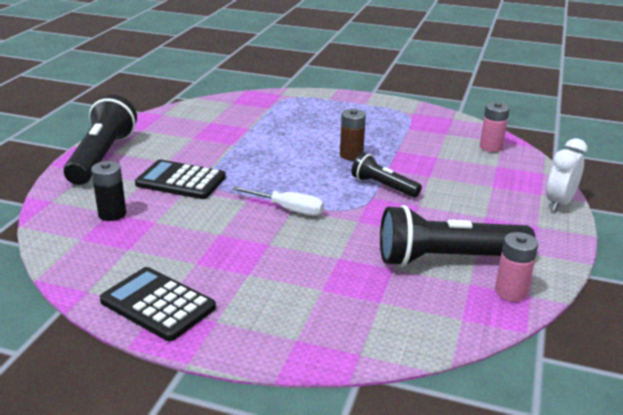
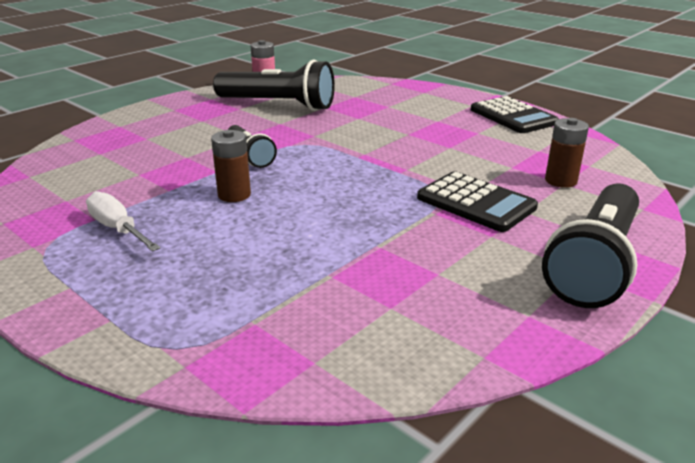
camera: 155 degrees left, 0 degrees up
black battery [91,161,126,221] -> brown battery [545,118,589,188]
white screwdriver [232,186,324,216] -> white screwdriver moved to [86,191,161,252]
pink battery [480,102,510,152] -> none
white clock [546,138,588,211] -> none

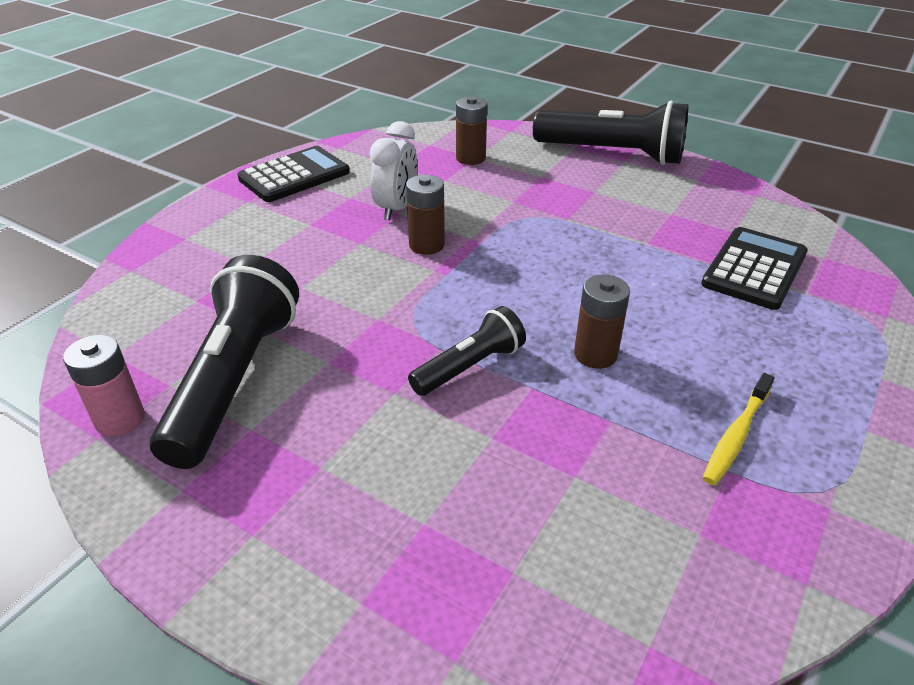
camera: 100 degrees left, 10 degrees up
white screwdriver [86,191,161,252] -> yellow toothbrush [703,373,774,485]
black calculator [417,171,538,232] -> black calculator moved to [701,227,808,310]
none -> white clock [370,121,418,220]
none -> brown battery [406,175,445,255]

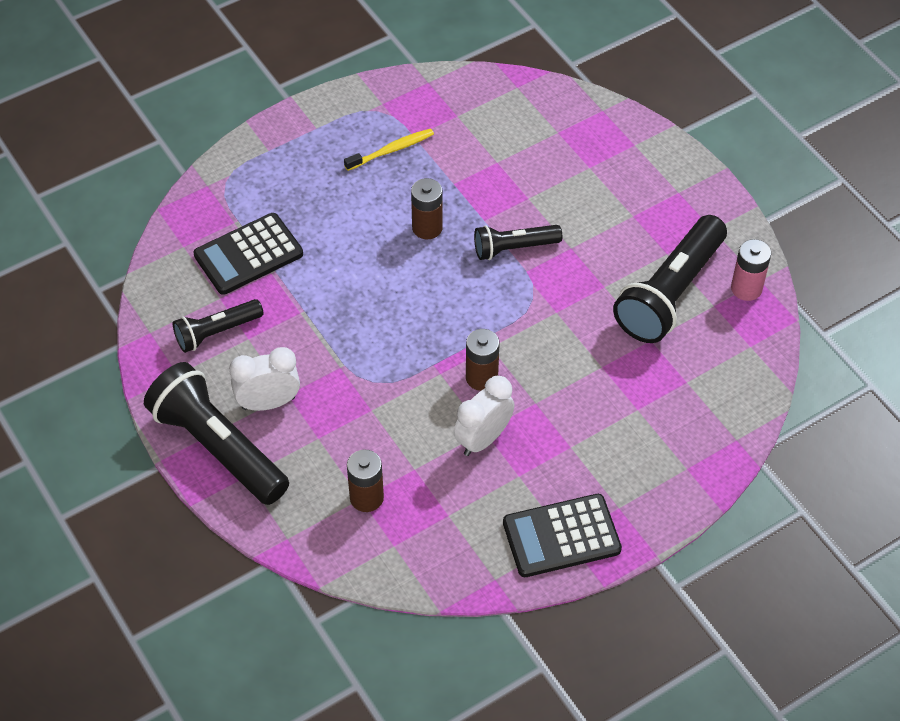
camera: 155 degrees left, 15 degrees up
none -> black flashlight [173,299,264,353]
none -> white clock [229,347,300,411]

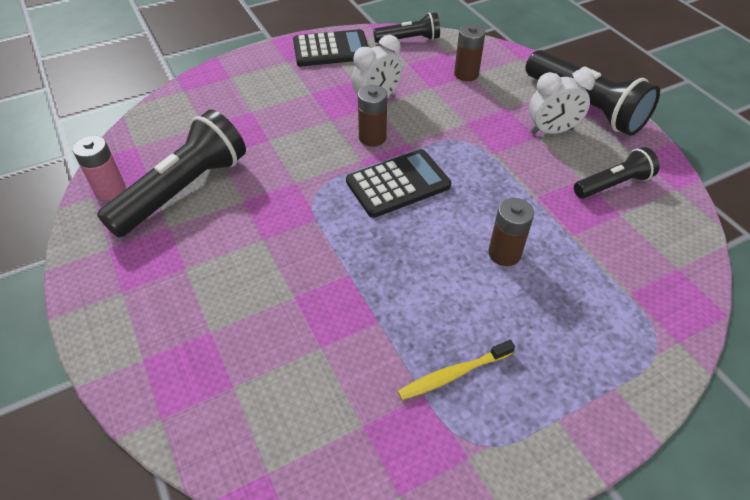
camera: 175 degrees left, 5 degrees down
black calculator [194,213,303,295] -> black calculator moved to [346,149,451,218]
brown battery [411,178,443,239] -> brown battery moved to [488,198,534,266]
black flashlight [474,225,562,260] -> black flashlight moved to [373,12,440,43]

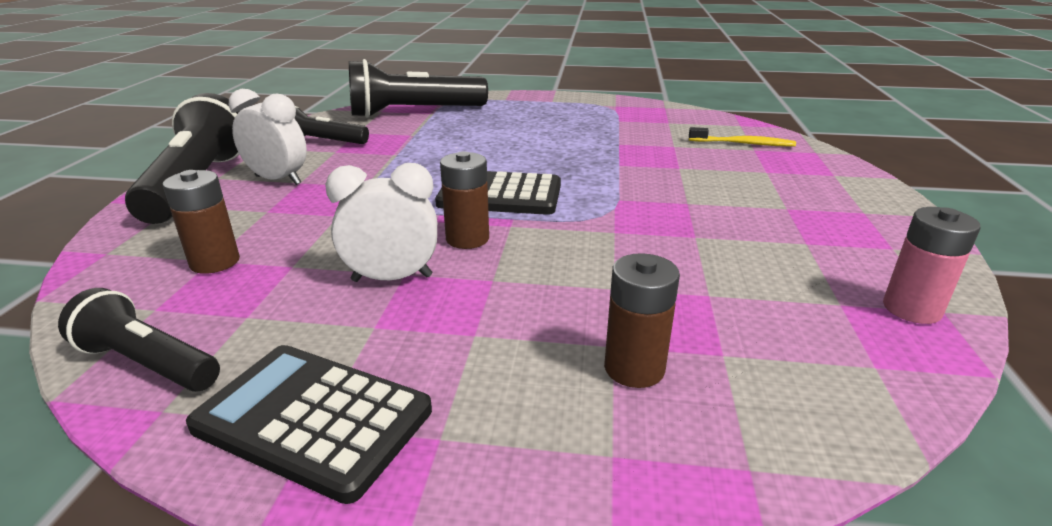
camera: 145 degrees left, 20 degrees down
black flashlight [97,110,246,237] -> black flashlight moved to [349,59,488,118]
yellow toothbrush [398,340,515,400] -> yellow toothbrush moved to [689,127,796,147]
brown battery [488,198,534,266] -> brown battery moved to [604,253,680,388]

